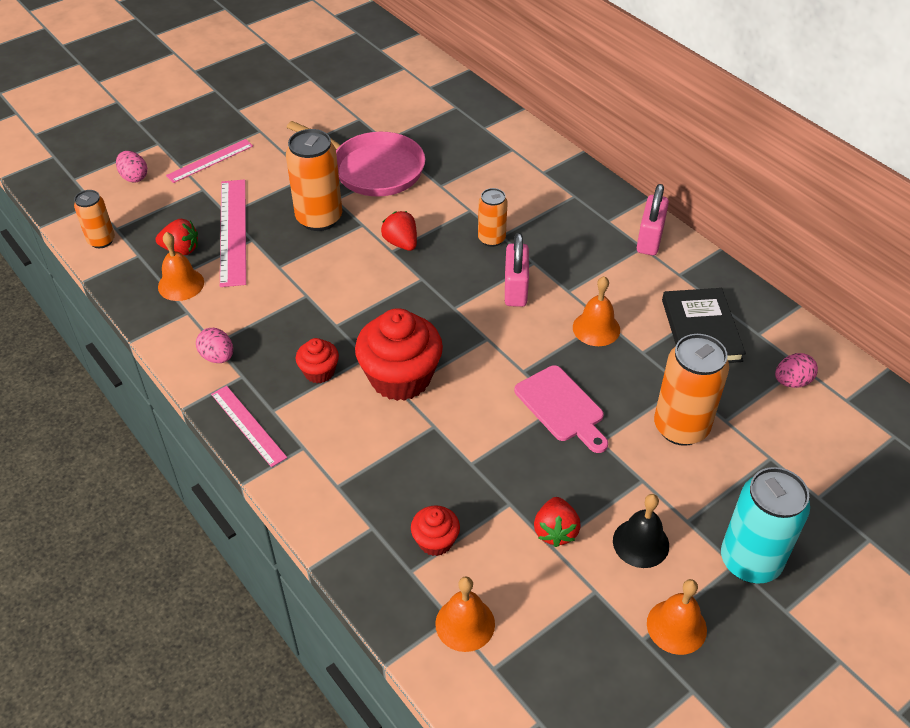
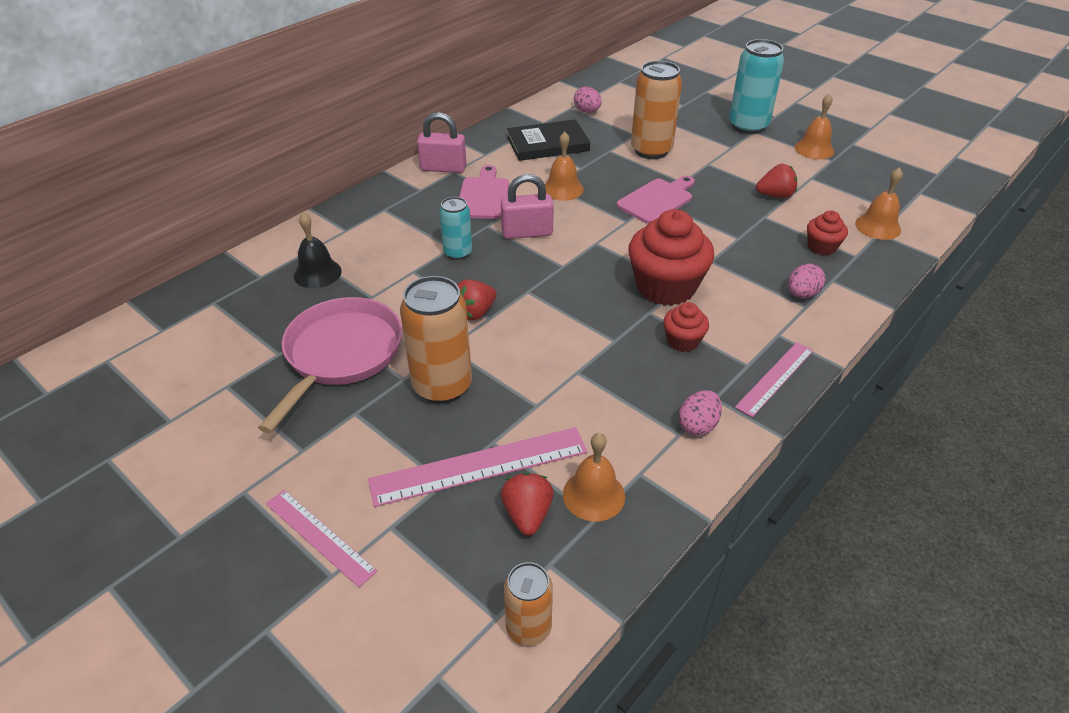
camera: 100 degrees left, 5 degrees down
pink egg [116,151,147,183] -> pink egg moved to [788,264,825,298]
orange can [478,188,508,247] -> turquoise can [439,197,472,260]
black bell [613,494,669,568] -> black bell moved to [294,213,342,288]
none -> pink cutting board [459,165,509,219]

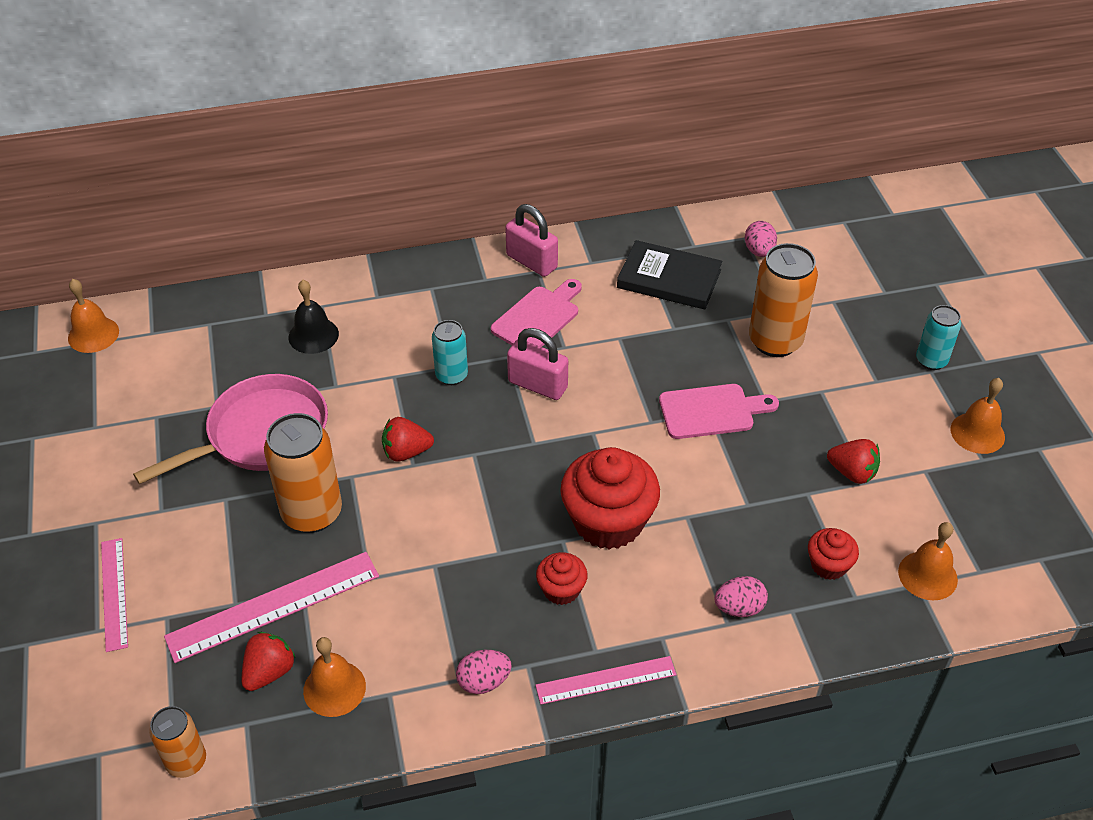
camera: 35 degrees right, 5 degrees up
pink ruler [368,427,588,507] -> pink ruler turned 45 degrees counterclockwise [164,552,379,663]
orange bell [545,131,584,201] -> orange bell moved to [68,279,119,353]
turquoise can [729,39,784,134] -> turquoise can [916,305,961,370], size x0.58

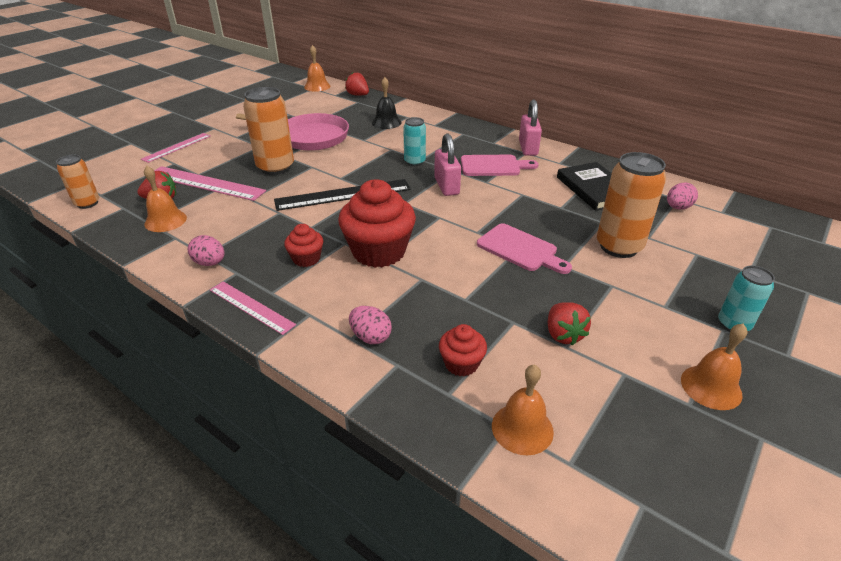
camera: 50 degrees right, 10 degrees down
red strawberry [382,417,434,461] -> red strawberry moved to [345,73,369,96]
none -> black ruler [274,179,411,211]

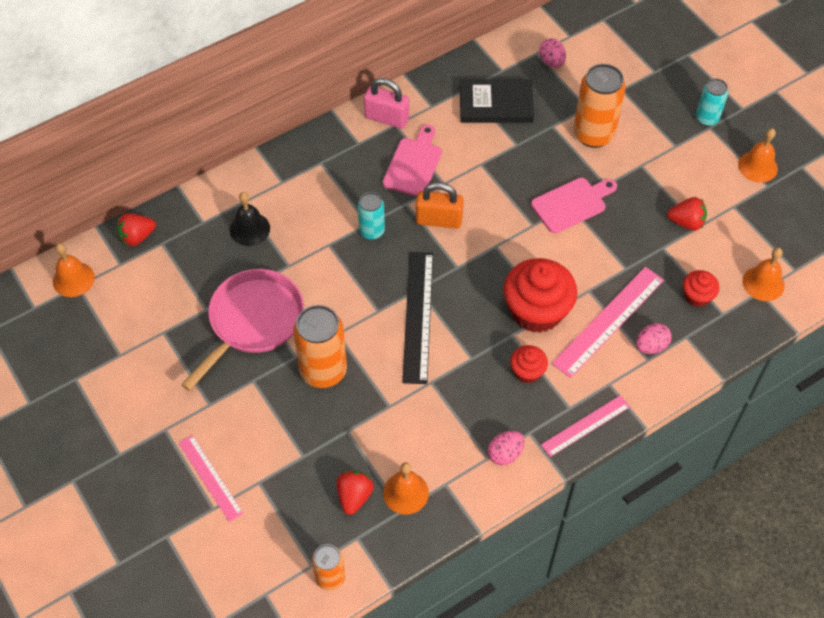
camera: 70 degrees left, 20 degrees up
pink ruler [154,166,266,201] -> pink ruler moved to [552,267,664,378]
pink padlock [434,133,461,196] -> orange padlock [416,182,464,229]

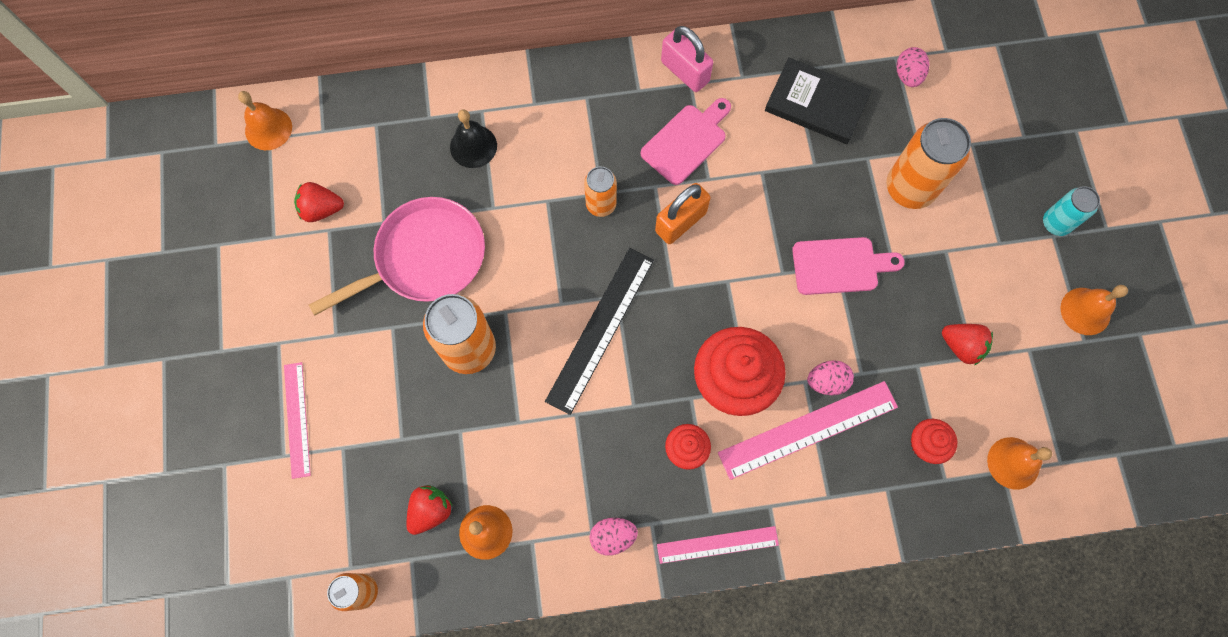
camera: 25 degrees right, 15 degrees up
red strawberry [117,213,156,246] -> red strawberry moved to [294,182,344,222]
turquoise can [358,192,385,240] -> orange can [584,166,617,217]
orange padlock [416,182,464,229] -> orange padlock turned 75 degrees counterclockwise [655,183,710,244]
pink egg [636,323,672,354] -> pink egg moved to [807,360,854,395]

